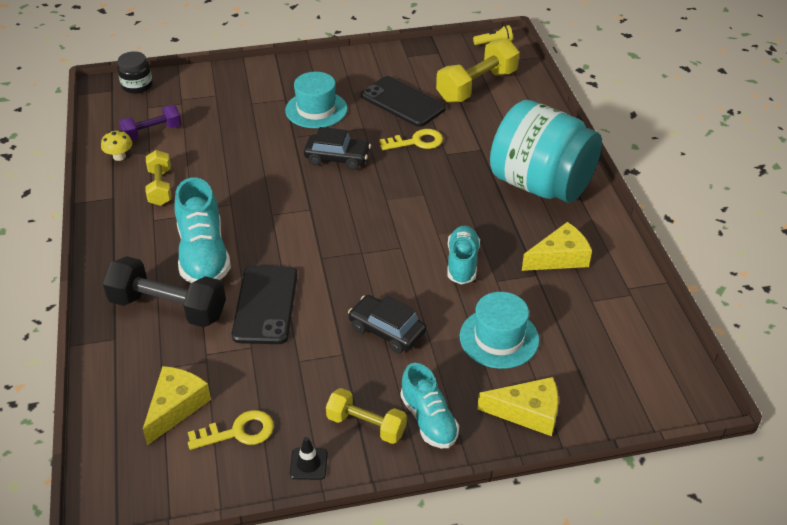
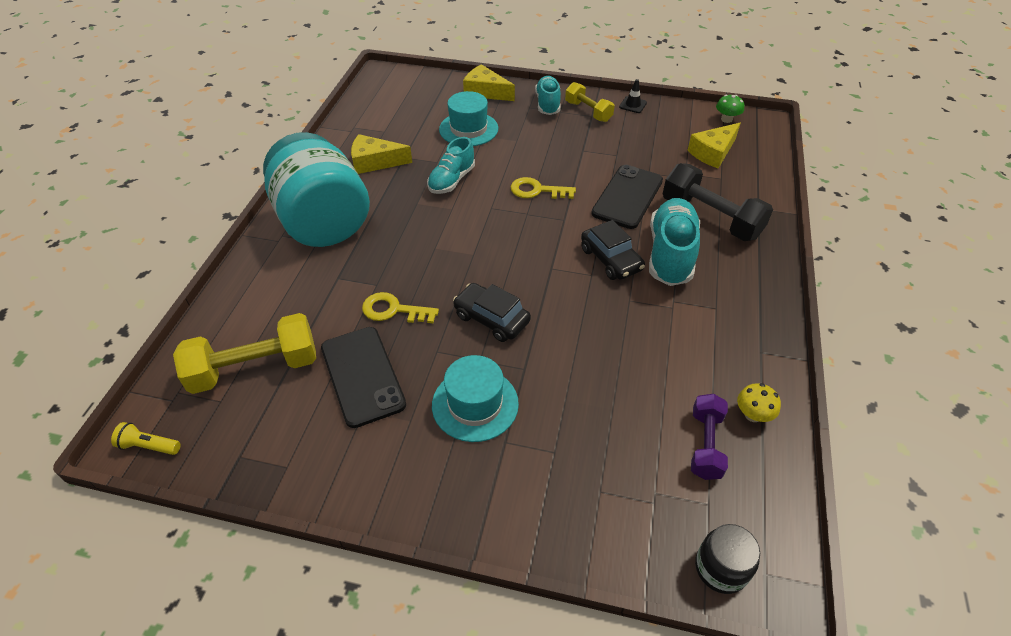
camera: 155 degrees left, 5 degrees up
purple dumbbell [119,105,182,140] -> purple dumbbell turned 75 degrees counterclockwise [691,394,728,480]
yellow dumbbell [146,150,171,206] -> none
yellow key [188,410,274,450] -> yellow key moved to [511,177,576,199]
black car [348,295,427,353] -> black car moved to [581,220,645,280]
none -> green mushroom [716,95,744,123]

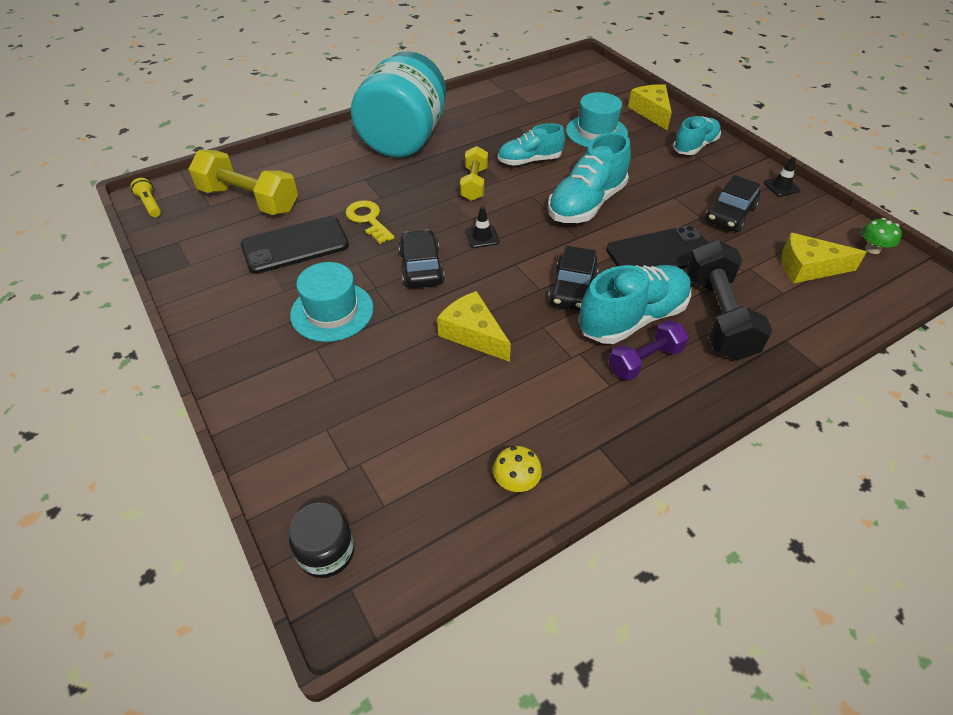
camera: 45 degrees right, 0 degrees up
black phone [321,327,406,428] -> black phone turned 45 degrees clockwise [241,216,349,274]
yellow cheese [351,134,412,174] -> yellow cheese moved to [437,291,511,362]
yellow key [511,177,576,199] -> turquoise shoe [548,132,631,223]
yellow dumbbell [565,82,615,122] -> yellow dumbbell moved to [460,146,488,201]
purple dumbbell [691,394,728,480] -> purple dumbbell moved to [609,320,689,381]
none -> black traffic cone [465,206,499,248]
none -> black car [705,175,760,232]

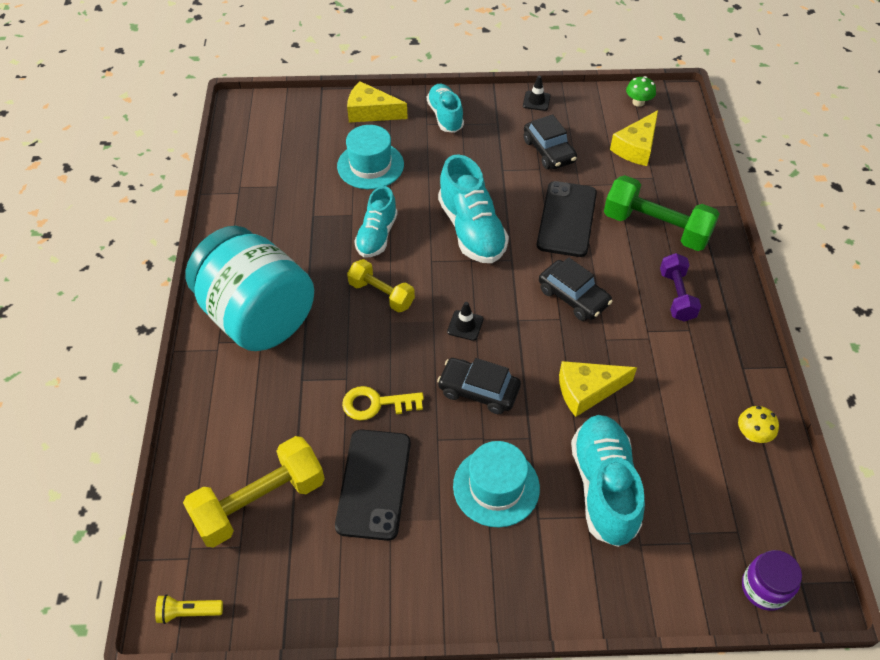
camera: 60 degrees left, 5 degrees up
black jar [289,502,354,578] -> purple jar [742,550,802,611]
turquoise shoe [579,265,691,344] -> turquoise shoe moved to [571,415,645,547]
black dumbbell [686,240,772,361] -> green dumbbell [604,175,720,251]

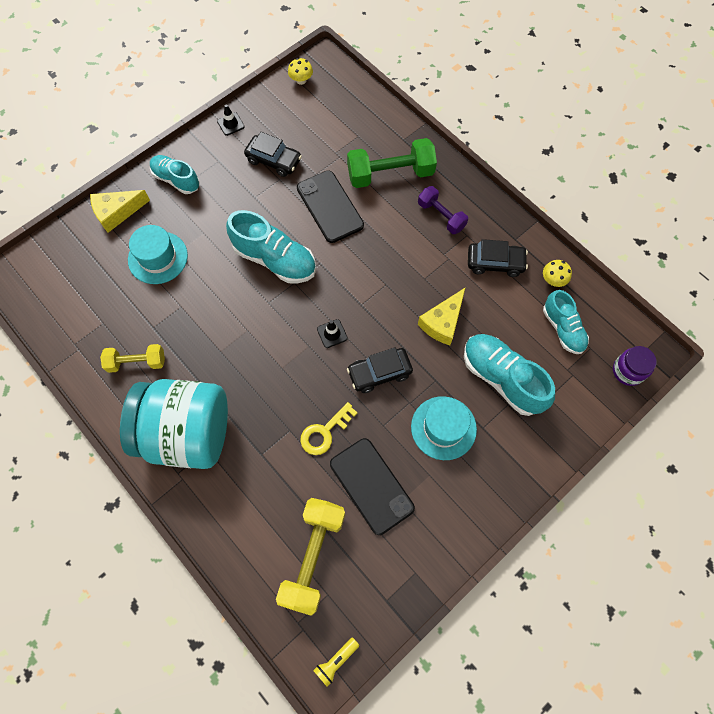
camera: 40 degrees left, 15 degrees up
yellow dumbbell [347,259,415,313] -> yellow dumbbell moved to [100,344,165,373]
turquoise shoe [354,186,398,257] -> turquoise shoe moved to [543,290,589,354]
black car [539,257,613,321] -> black car moved to [468,239,528,277]
yellow cheese [610,110,658,166] -> none
green mushroom [626,76,656,107] -> yellow mushroom [288,58,313,85]

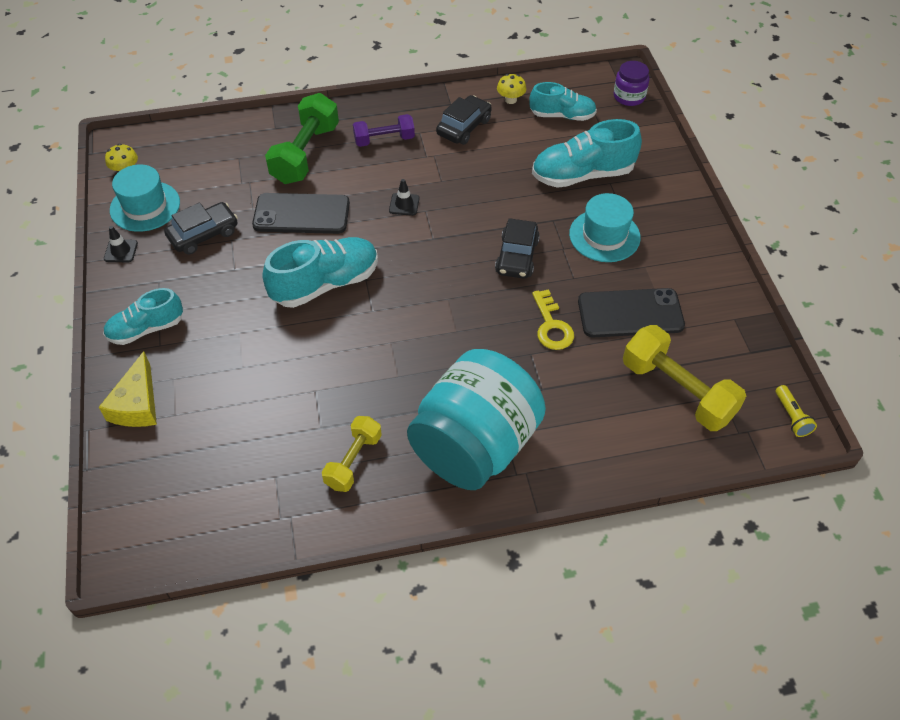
camera: 60 degrees left, 15 degrees down
turquoise hat [128,225,188,284] -> turquoise hat moved to [110,164,180,232]
black traffic cone [317,319,348,348] -> black traffic cone moved to [389,179,420,216]
yellow cheese [418,287,466,345] -> none

